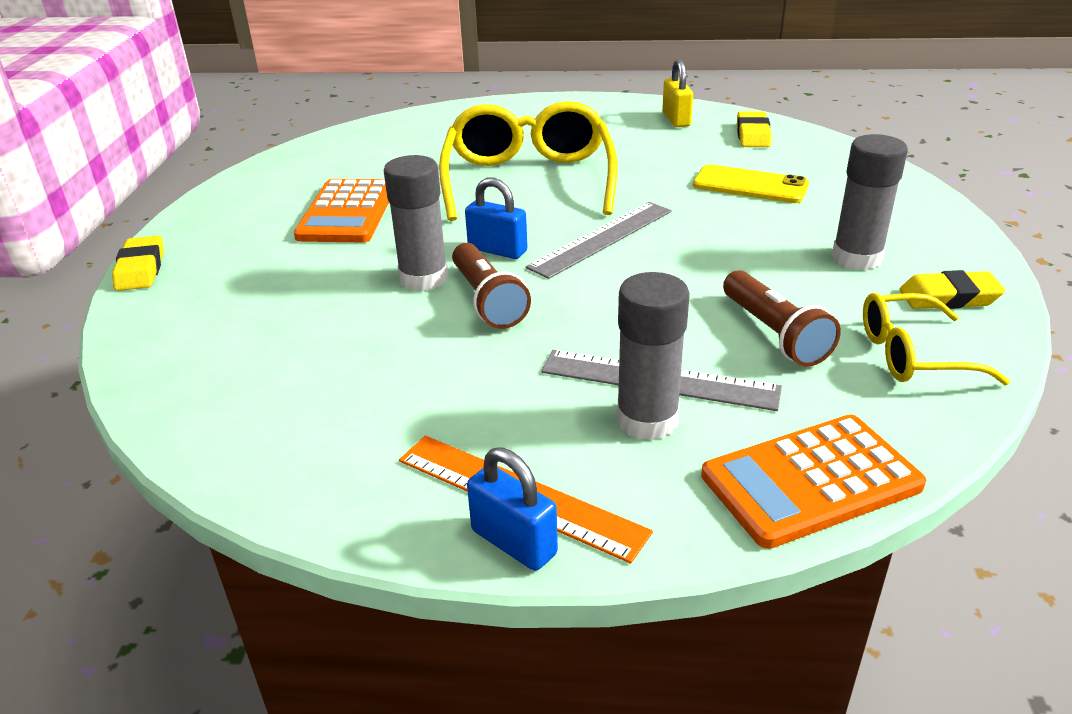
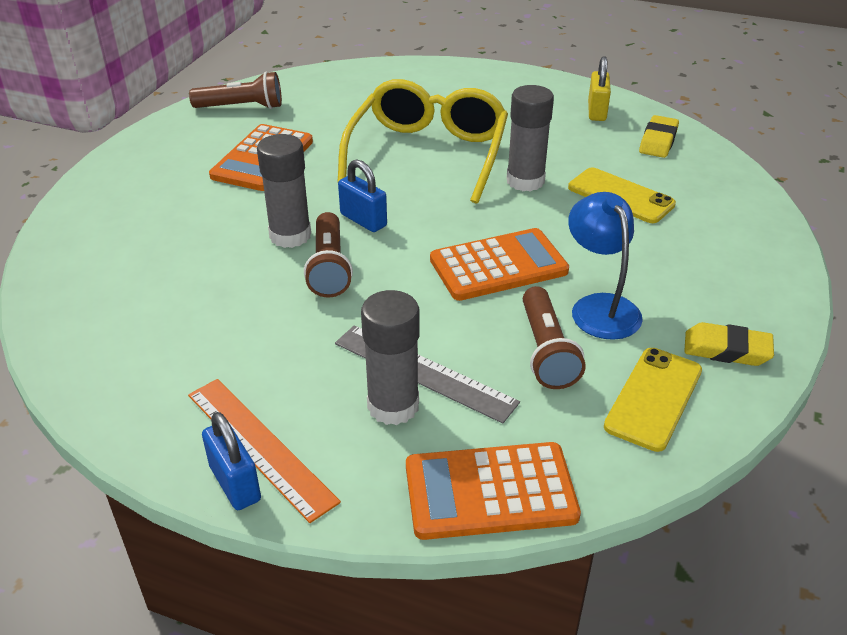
camera: 15 degrees right, 5 degrees up
yellow eraser [112,235,164,291] -> none
grey ruler [526,202,672,279] -> none
grey glue stick [832,134,908,270] -> grey glue stick moved to [507,85,554,192]
yellow glasses [863,293,1010,385] -> yellow phone [604,348,702,452]
none -> brown flashlight [189,72,282,109]
none -> orange calculator [430,228,569,301]
none -> blue lamp [568,192,643,340]

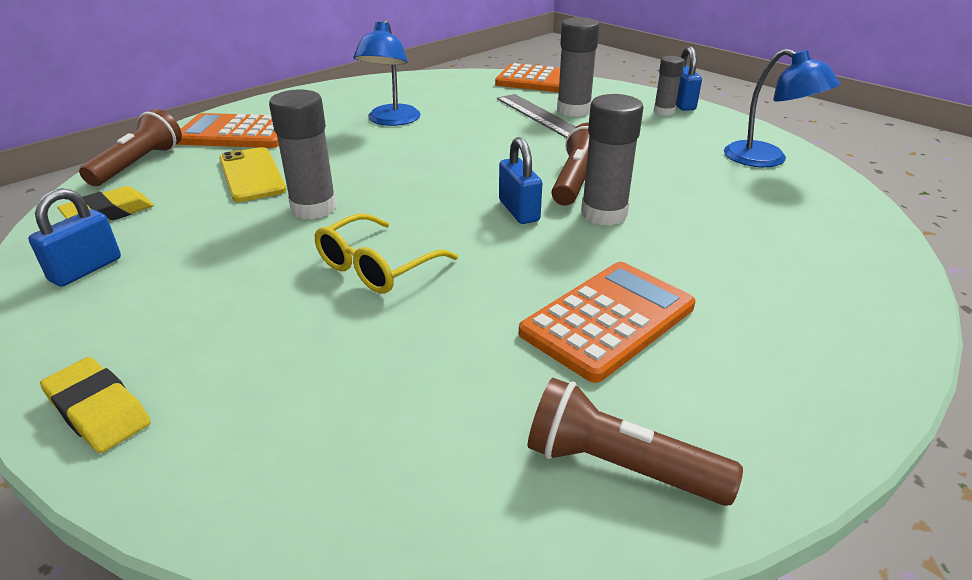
camera: 155 degrees left, 5 degrees down
orange ruler [188,379,341,523] -> grey glue stick [654,56,684,116]
yellow glasses [338,79,508,204] -> yellow glasses [314,213,458,293], size x0.55
orange calculator [430,228,569,301] -> orange calculator moved to [177,113,279,148]
brown flashlight [523,286,586,389] -> brown flashlight moved to [79,109,182,186]
yellow padlock [588,56,611,121] -> blue padlock [28,188,121,287]
yellow phone [604,348,702,452] -> none
yellow eraser [684,322,774,366] -> yellow eraser moved to [40,357,151,453]
none -> blue lamp [724,49,840,167]

